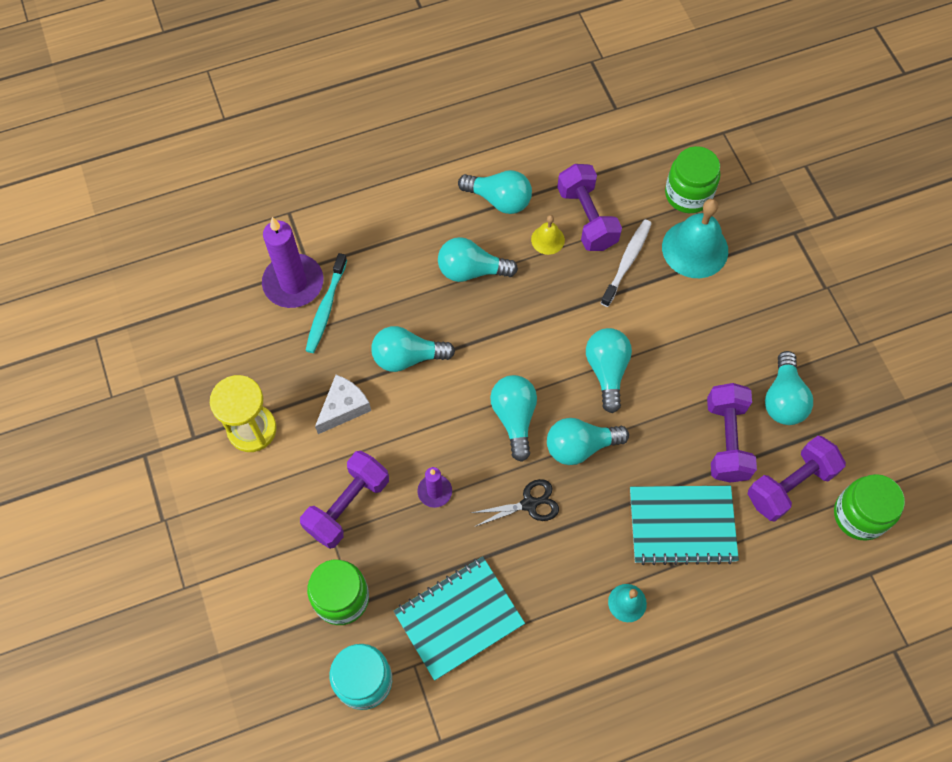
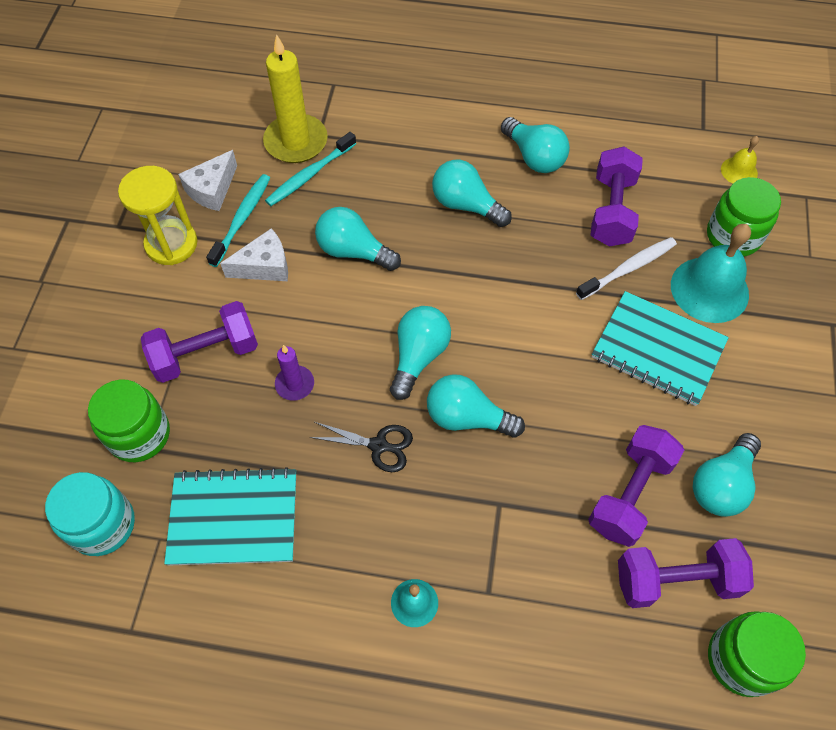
camera: 30 degrees right, 5 degrees down
purple candle [262,217,324,308] -> yellow candle [263,34,328,163]
yellow bell [531,215,565,255] -> yellow bell moved to [721,136,759,183]
turquoise light bulb [586,328,632,413] -> none
turquoise notebook [630,486,739,565] -> turquoise notebook moved to [592,291,729,406]
none -> white cheese [178,150,237,211]
none -> turquoise toothbrush [206,174,270,267]

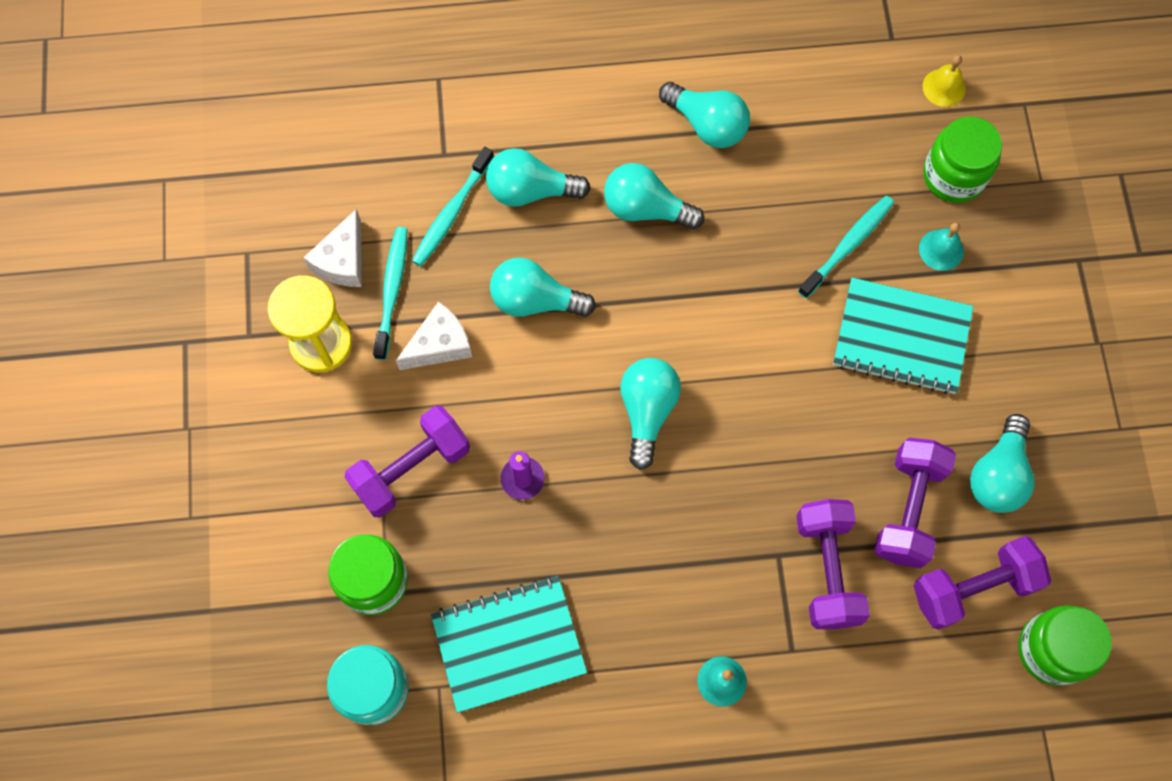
camera: 15 degrees left, 10 degrees up
yellow candle [263,34,328,163] -> none
black scissors [309,422,413,472] -> none
turquoise light bulb [427,374,525,438] -> turquoise light bulb moved to [486,148,591,207]
white toothbrush [576,237,677,300] -> turquoise toothbrush [798,196,894,298]
purple dumbbell [590,146,643,246] -> purple dumbbell moved to [796,499,870,629]
turquoise bell [671,224,751,323] -> turquoise bell [919,223,964,271], size x0.51

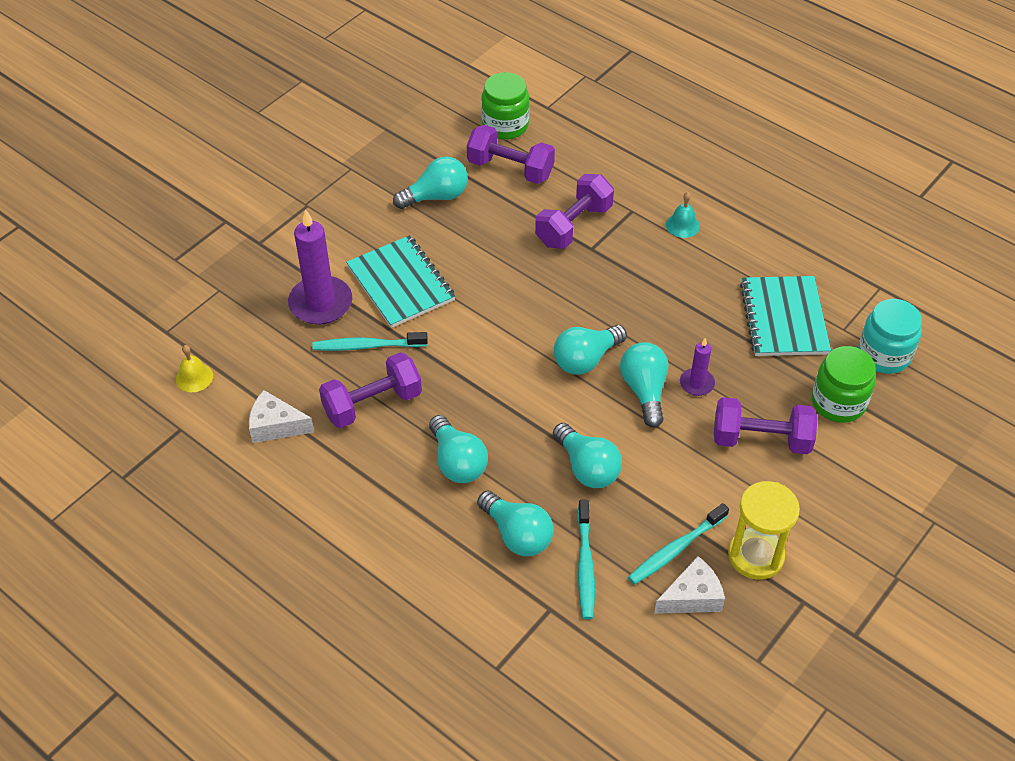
camera: 135 degrees left, 20 degrees down
white cheese [396,302,472,370] -> white cheese moved to [249,390,314,443]
turquoise toothbrush [412,147,494,266] -> turquoise toothbrush turned 105 degrees clockwise [578,500,595,619]
turquoise notebook [431,576,587,713] -> turquoise notebook turned 60 degrees clockwise [740,276,831,356]
turquoise light bulb [659,82,750,148] -> turquoise light bulb moved to [620,342,669,428]
purple dumbbell [874,438,956,568] -> purple dumbbell moved to [319,352,422,428]
turquoise bell [919,223,964,271] -> purple candle [288,209,352,325]
green jar [923,116,1002,203] -> none

